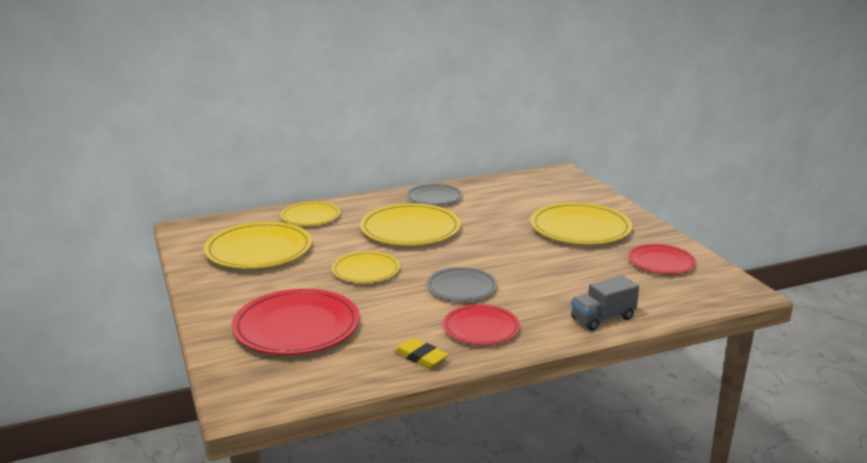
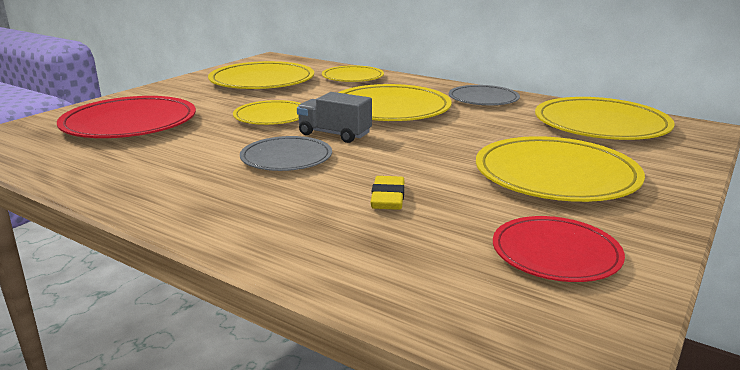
camera: 55 degrees right, 0 degrees up
yellow eraser [394,338,449,368] -> yellow eraser moved to [371,176,404,210]
red plate [443,305,520,345] -> none
grey truck [571,275,639,331] -> grey truck moved to [297,92,372,143]
none -> yellow plate [535,97,675,140]

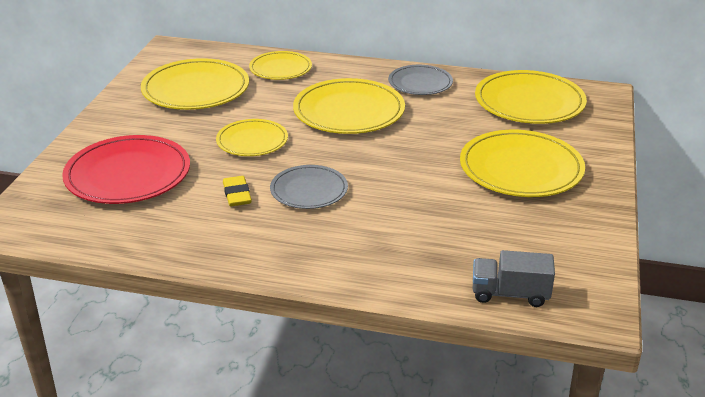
camera: 20 degrees left, 10 degrees up
grey truck [297,92,372,143] -> grey truck moved to [473,250,555,307]
yellow eraser [371,176,404,210] -> yellow eraser moved to [223,176,252,206]
red plate [493,216,625,282] -> none

